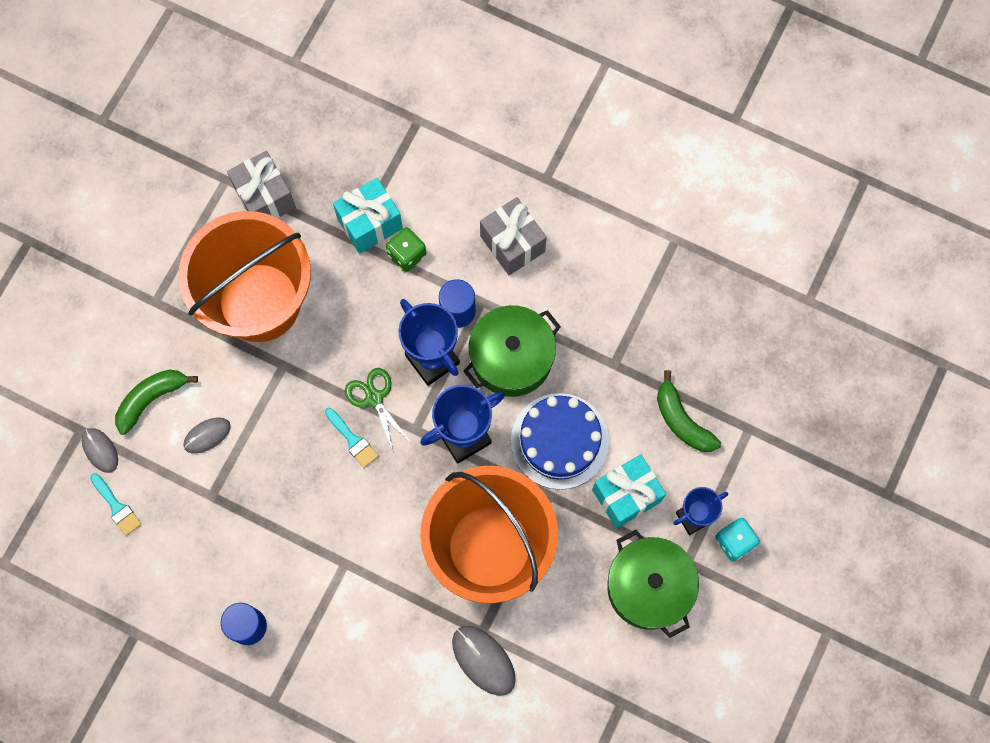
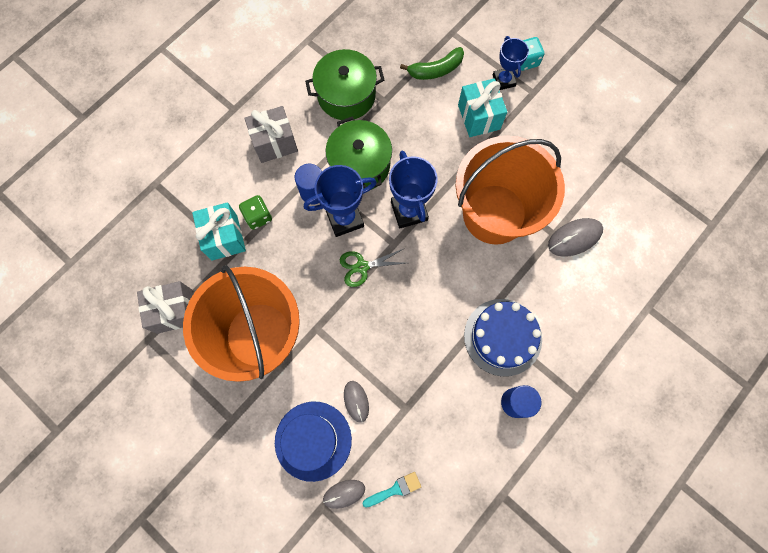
camera: 75 degrees left, 0 degrees up
green banana [115,369,198,435] -> blue hat [275,402,352,482]
turquoise brush [325,408,378,468] -> none
blue cake [511,393,609,490] -> blue cake moved to [464,299,542,377]
green pot [607,530,699,638] -> green pot moved to [305,49,384,120]

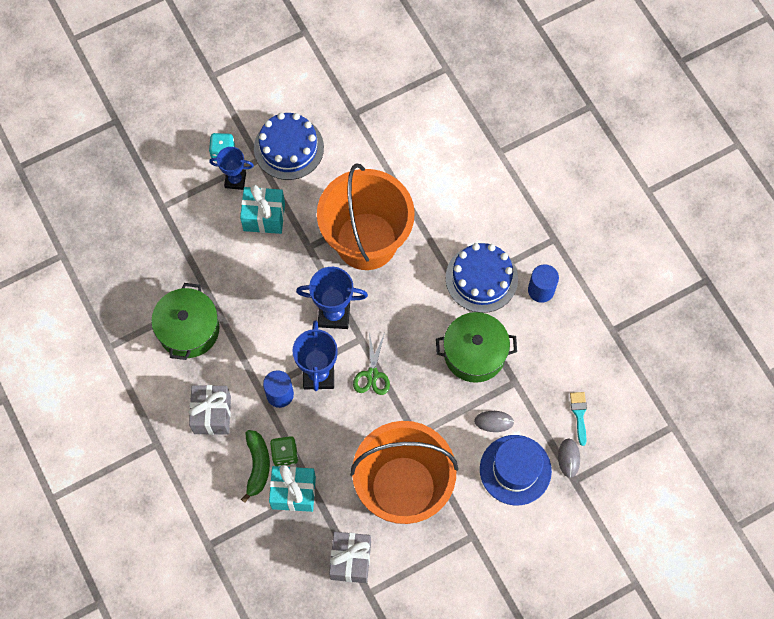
camera: 70 degrees left, 5 degrees down
green pot [325,116,392,190] -> green pot moved to [436,312,517,383]
green banana [400,47,464,80] -> green banana moved to [241,430,270,503]
grey mouse [548,218,603,257] -> none
none -> blue cake [254,113,324,180]

